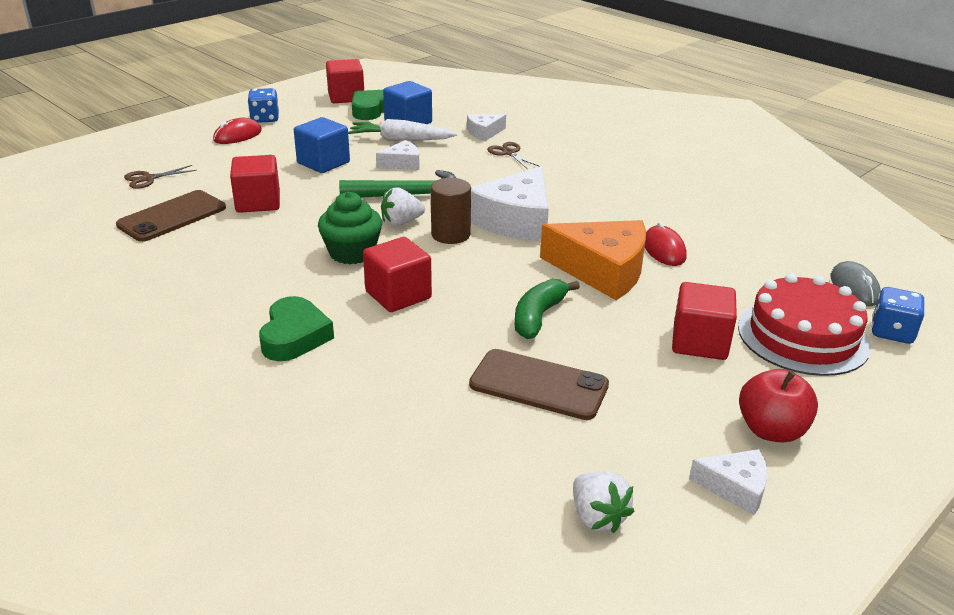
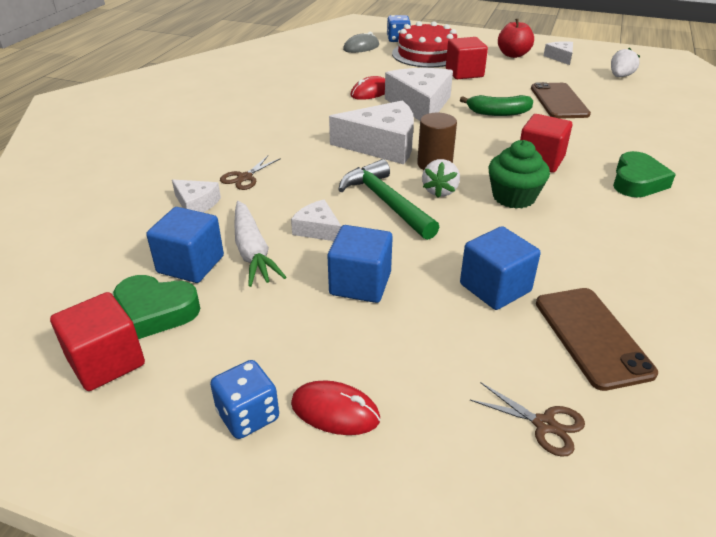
camera: 115 degrees left, 5 degrees up
brown phone [116,190,226,242] -> brown phone turned 60 degrees clockwise [536,288,658,391]
red cube [230,155,280,213] -> blue cube [460,226,541,310]
green heart [259,296,334,361] -> green heart turned 135 degrees clockwise [613,151,676,197]
white strawberry [381,187,425,226] -> white strawberry turned 60 degrees clockwise [422,159,460,198]
orange cheese [540,220,646,300] -> white cheese [385,68,453,121]

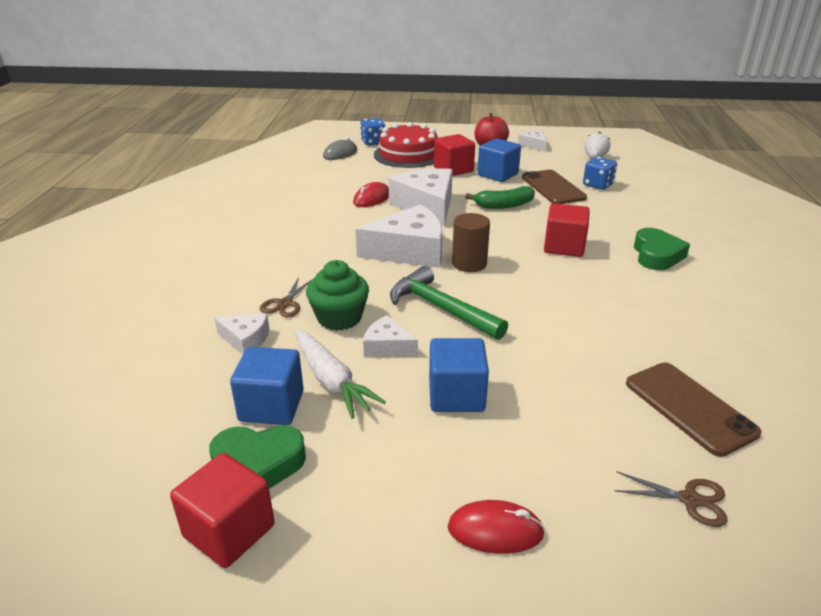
camera: 15 degrees left, 5 degrees down
blue dice [210,360,279,439] -> blue dice moved to [583,157,617,190]
white strawberry [422,159,460,198] -> none
blue cube [460,226,541,310] -> blue cube moved to [477,138,521,182]
green cupcake [488,140,550,209] -> green cupcake moved to [306,260,369,331]

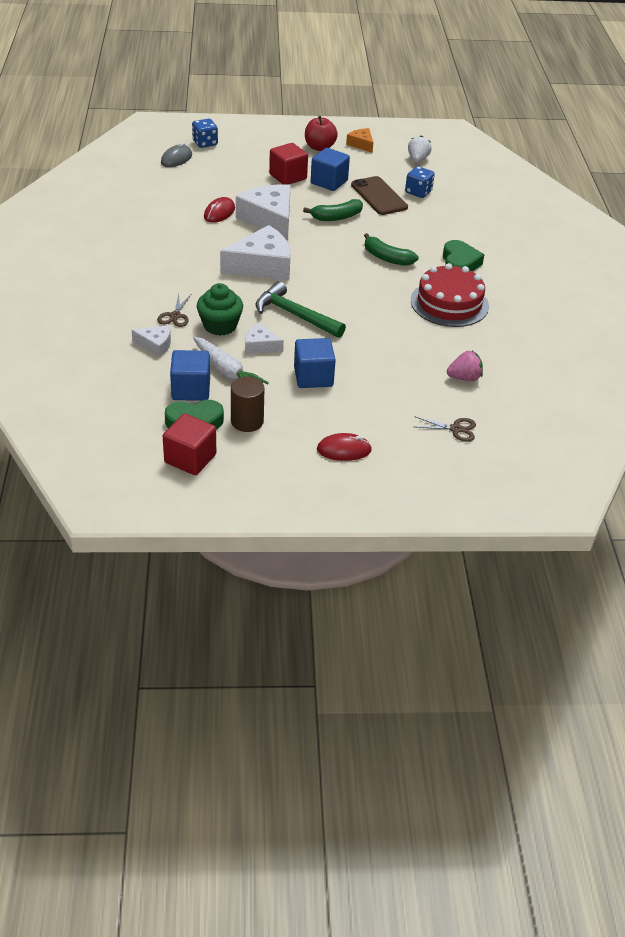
camera: 10 degrees left, 10 degrees up
red cake [374,122,438,168] -> red cake moved to [411,263,489,327]
brown cylinder [452,213,490,272] -> brown cylinder moved to [231,376,264,432]
white cheese [518,130,547,152] -> orange cheese [346,128,373,153]
red cube [544,203,590,257] -> green banana [364,233,419,266]
brown phone [626,362,761,457] -> pink strawberry [447,351,483,381]

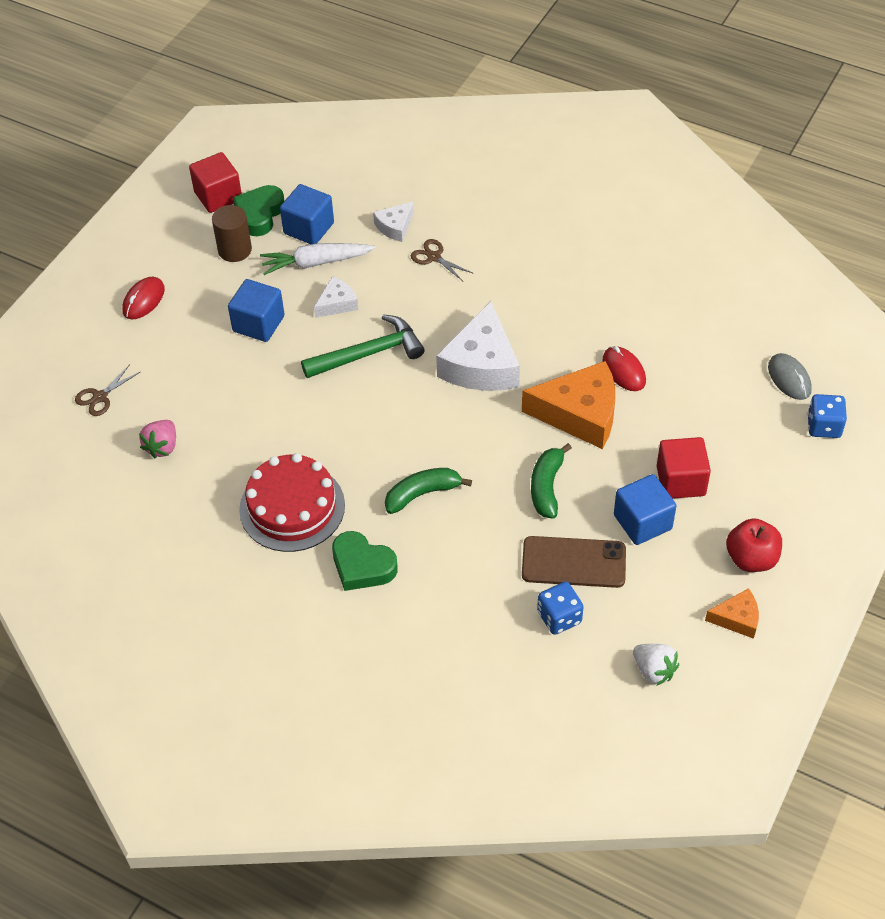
camera: 125 degrees right, 10 degrees up
green cupcake [197,283,243,336] -> none
white cheese [236,185,291,241] -> orange cheese [522,361,615,449]

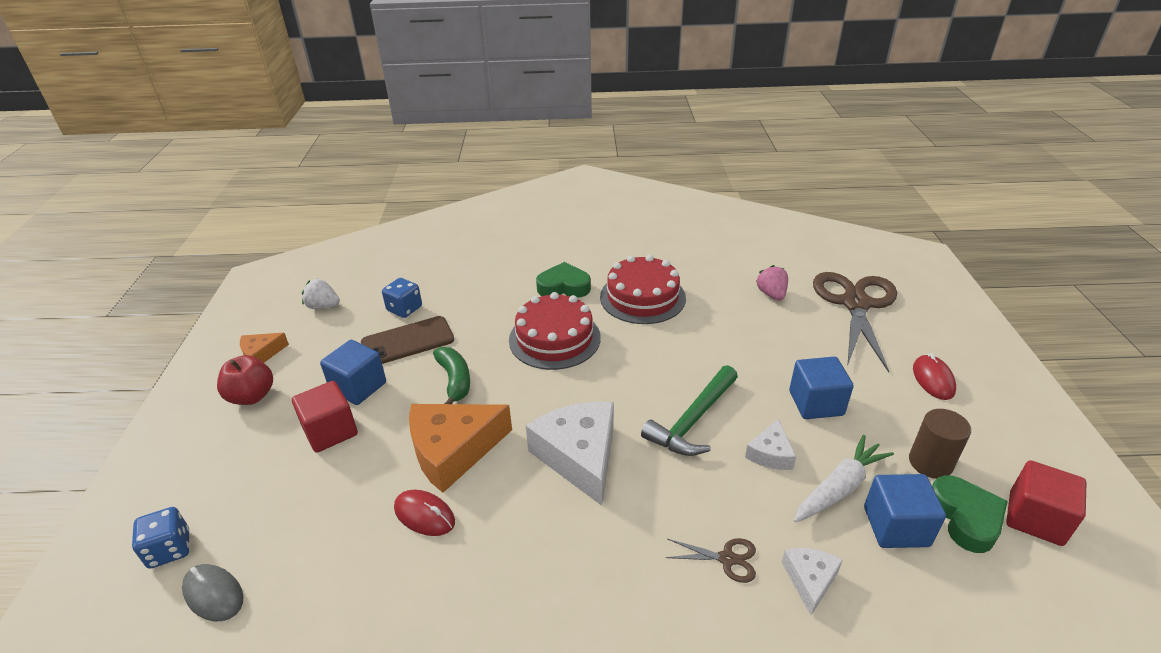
camera: 150 degrees right, 15 degrees down
brown scissors [75,364,140,416] -> brown scissors [813,272,897,373], size x2.43
green banana [385,468,472,514] -> red cake [509,292,601,370]

